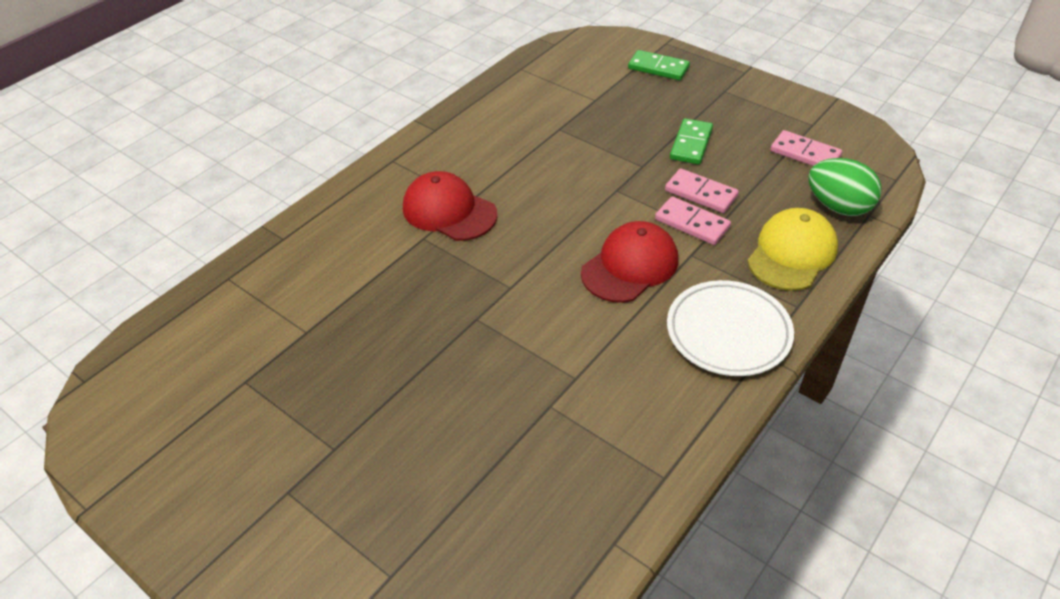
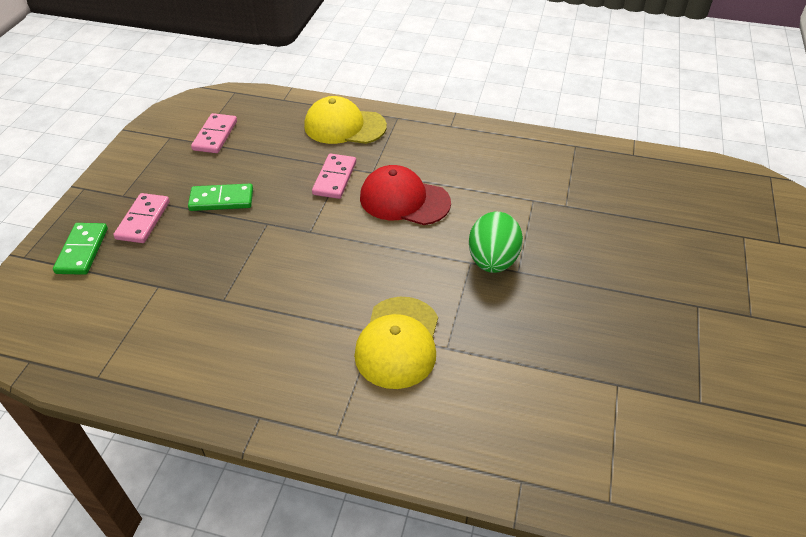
camera: 115 degrees left, 0 degrees up
red cap [403,171,497,241] -> yellow cap [354,297,438,389]
pink domino [665,168,739,213] -> pink domino moved to [113,193,170,243]
white plate [667,280,794,376] -> none
green egg [808,158,881,216] -> green egg moved to [469,212,523,273]

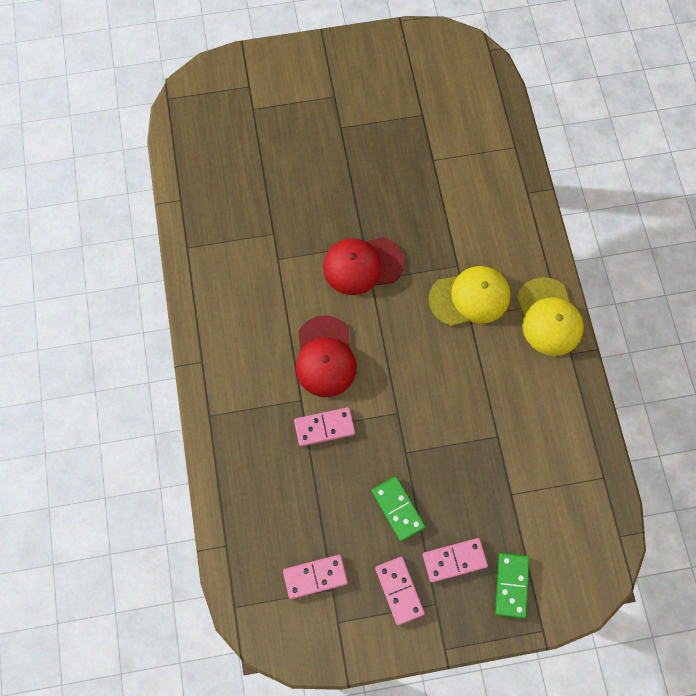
camera: 115 degrees left, 25 degrees up
green domino [53,223,108,275] -> green domino turned 60 degrees counterclockwise [495,553,529,618]
yellow cap [304,96,387,144] -> yellow cap moved to [517,277,584,356]
green egg [469,212,523,273] -> red cap [323,237,404,295]
none -> pink domino [375,557,425,625]

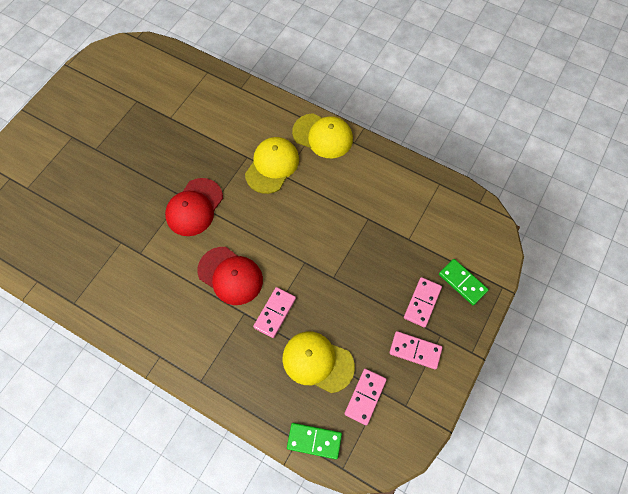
camera: 50 degrees left, 5 degrees down
green domino [372,476,425,542] -> green domino moved to [287,423,342,459]
none -> yellow cap [282,331,355,393]

